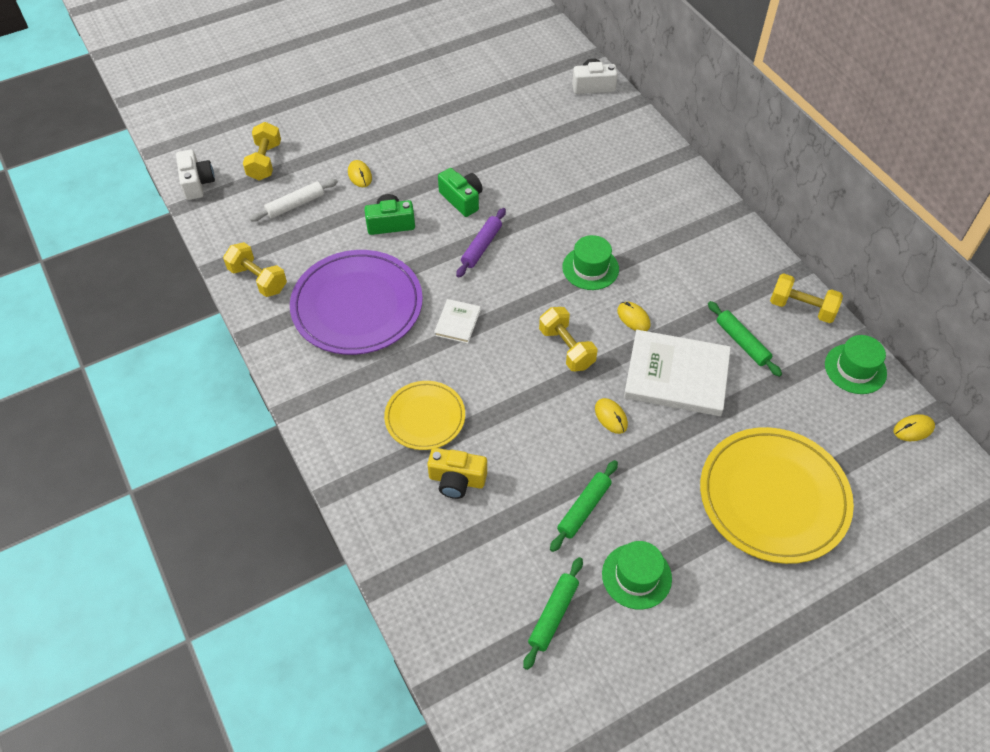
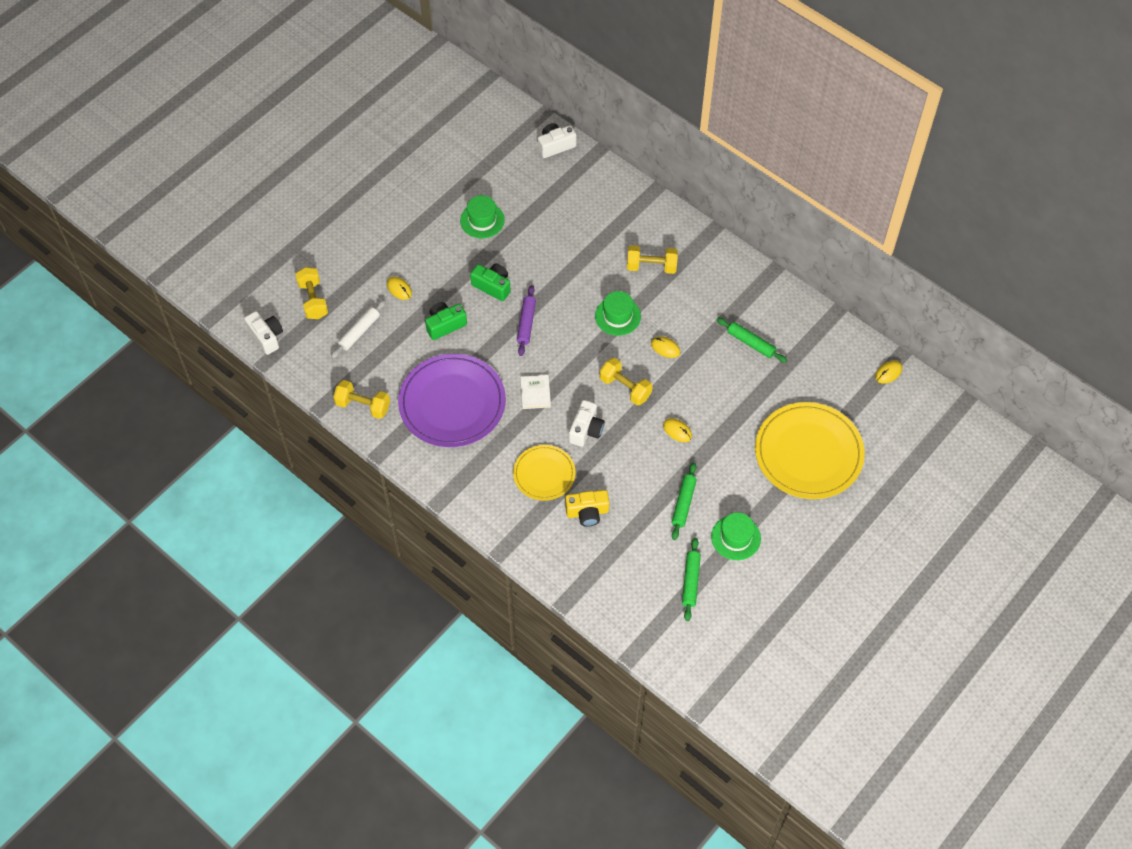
camera: 20 degrees left, 5 degrees up
white book [624,330,731,416] -> none
yellow dumbbell [770,273,843,323] -> yellow dumbbell moved to [627,245,678,274]
green hat [825,335,887,394] -> green hat moved to [460,195,505,238]
none -> white camera [569,400,605,447]

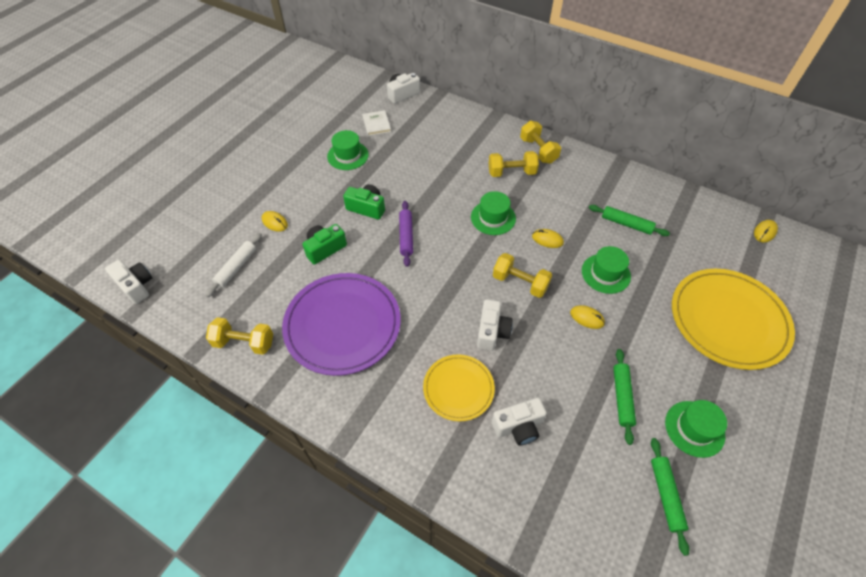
camera: 10 degrees left, 5 degrees down
yellow dumbbell [295,267,328,319] -> yellow dumbbell moved to [520,121,561,164]
white book [520,375,551,409] -> white book moved to [362,110,391,136]
yellow camera [565,490,609,527] -> white camera [492,398,547,446]
none -> green hat [582,246,631,294]

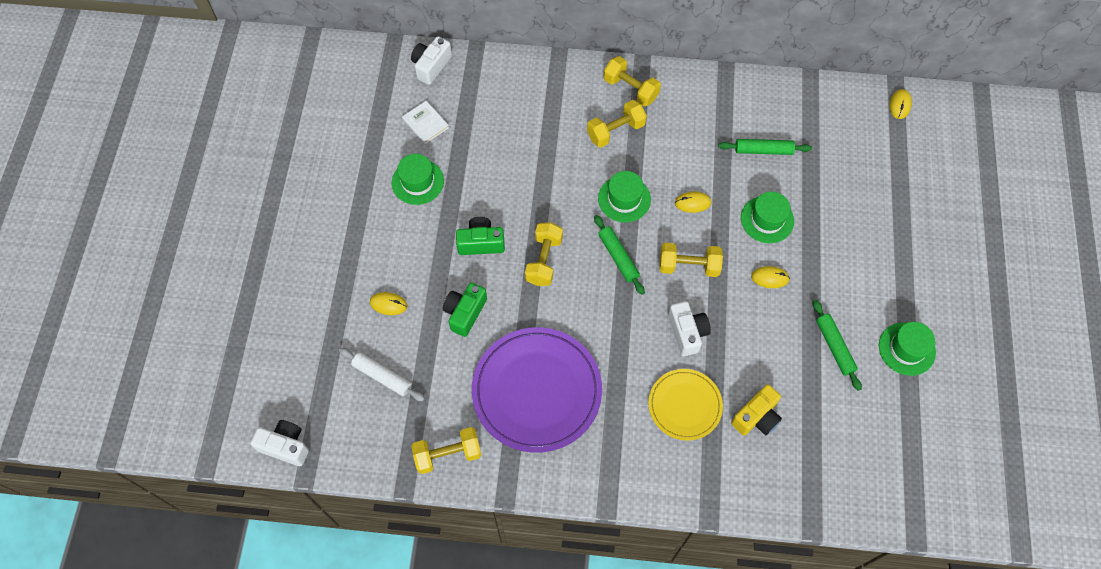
camera: 25 degrees left, 10 degrees up
white rolling pin [205,233,262,297] -> white rolling pin turned 60 degrees counterclockwise [339,348,425,401]
purple rolling pin [399,201,413,267] -> yellow dumbbell [525,222,563,286]
white camera [492,398,547,446] -> yellow camera [731,384,782,436]
green rolling pin [651,438,690,556] -> green rolling pin moved to [594,215,645,295]
yellow plate [672,269,795,370] -> none

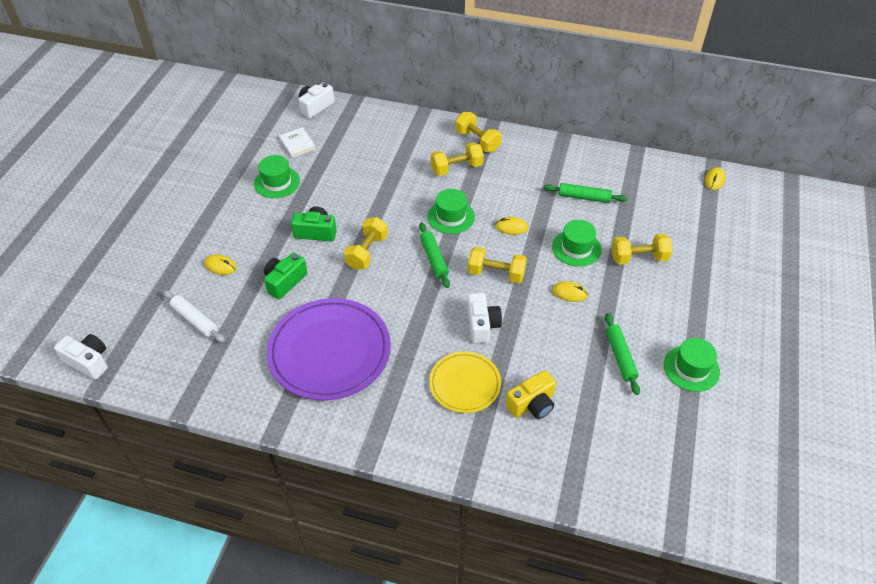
camera: 10 degrees right, 15 degrees down
yellow dumbbell [411,427,481,474] -> yellow dumbbell moved to [612,234,673,265]

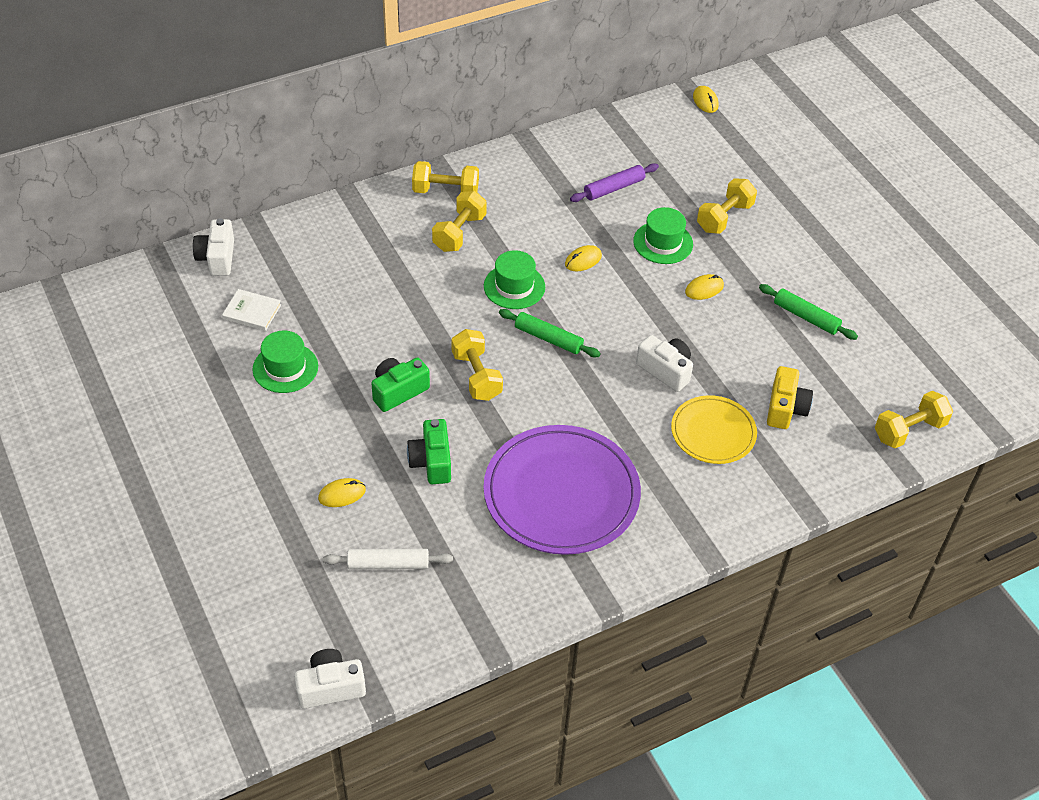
camera: 45 degrees left, 0 degrees up
yellow dumbbell [468,247,527,283] -> yellow dumbbell moved to [875,391,953,448]
green rolling pin [544,183,627,203] -> purple rolling pin [570,163,659,202]
green hat [664,338,720,392] -> none

